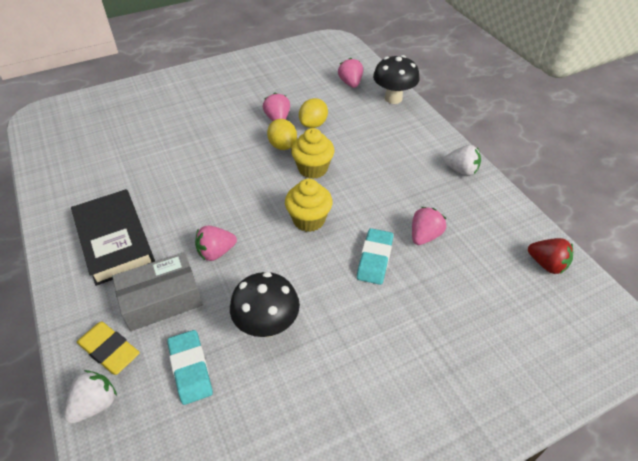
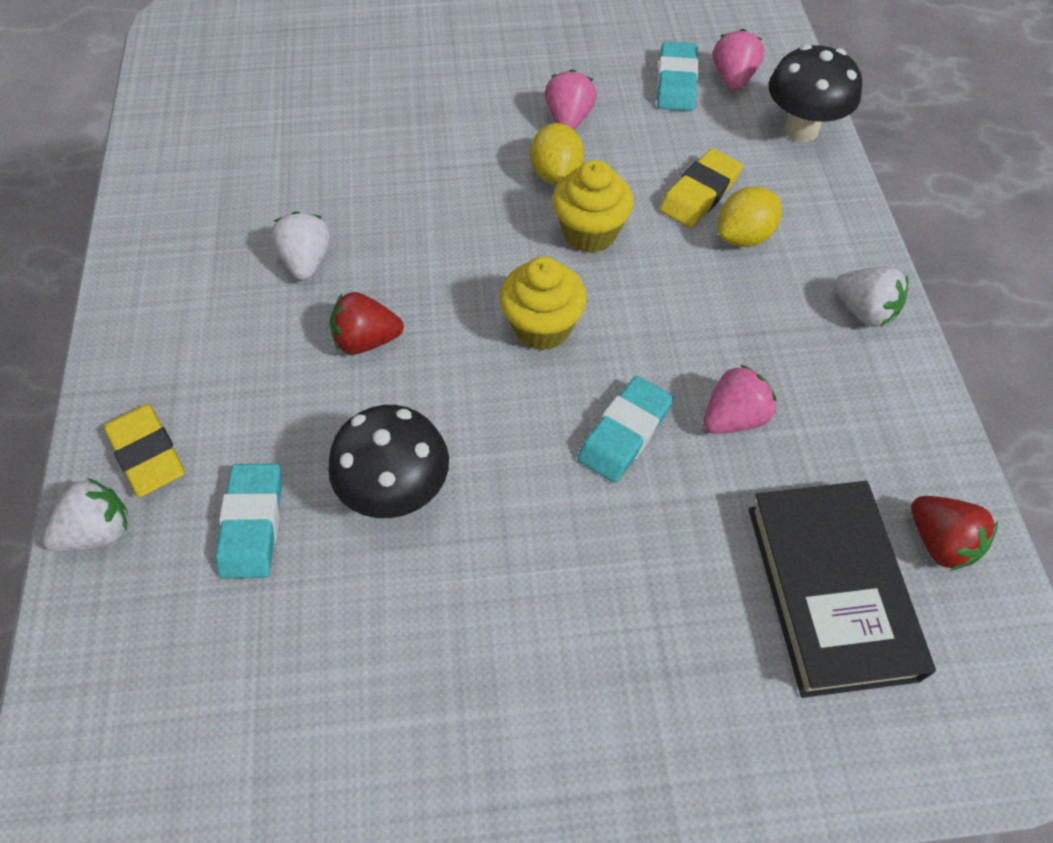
camera: 20 degrees right, 10 degrees up
black book [71,189,155,286] -> black book moved to [749,481,936,698]
grey box [112,252,203,331] -> none
pink strawberry [195,226,237,261] -> red strawberry [330,292,404,354]
yellow lemon [299,98,328,128] -> yellow lemon moved to [718,187,782,247]
none -> white strawberry [271,211,331,280]
none -> turquoise eraser [657,41,699,111]
none -> yellow eraser [660,149,743,228]

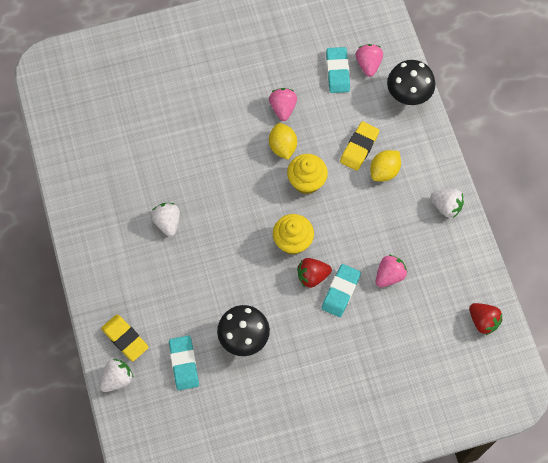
camera: 10 degrees left, 10 degrees up
red strawberry [330,292,404,354] -> red strawberry moved to [298,258,332,288]
black book [749,481,936,698] -> none

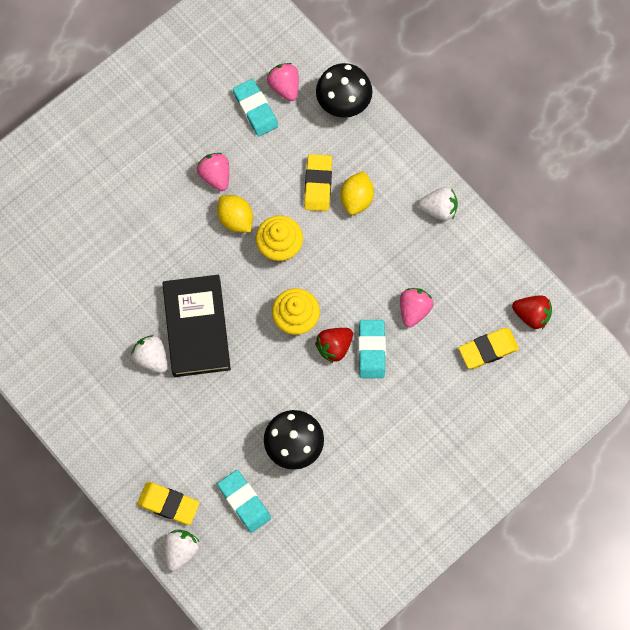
camera: 25 degrees left, 5 degrees up
none -> black book [162,275,231,377]
none -> yellow eraser [459,328,519,369]

